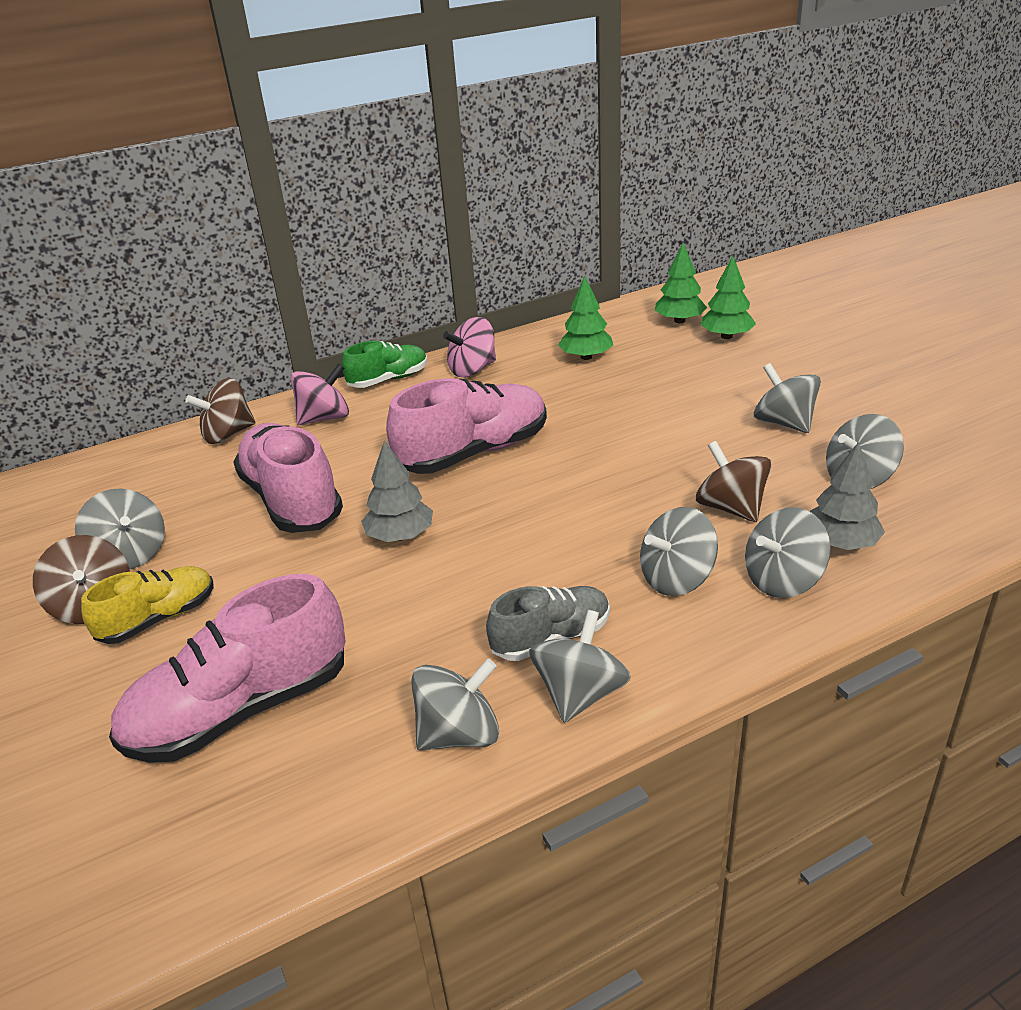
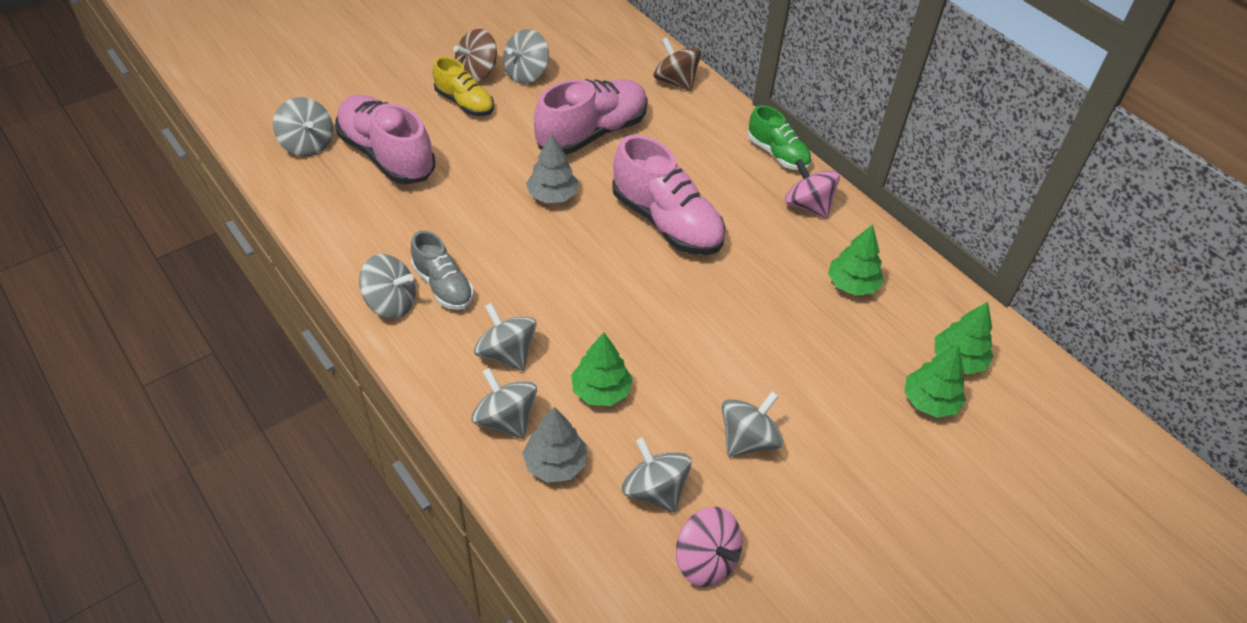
camera: 75 degrees right, 15 degrees up
pink spinning top [291,363,349,425] -> pink spinning top moved to [676,507,743,587]
grey spinning top [411,658,499,750] -> grey spinning top moved to [273,97,333,157]
brown spinning top [696,441,772,522] -> green tree [571,332,633,406]

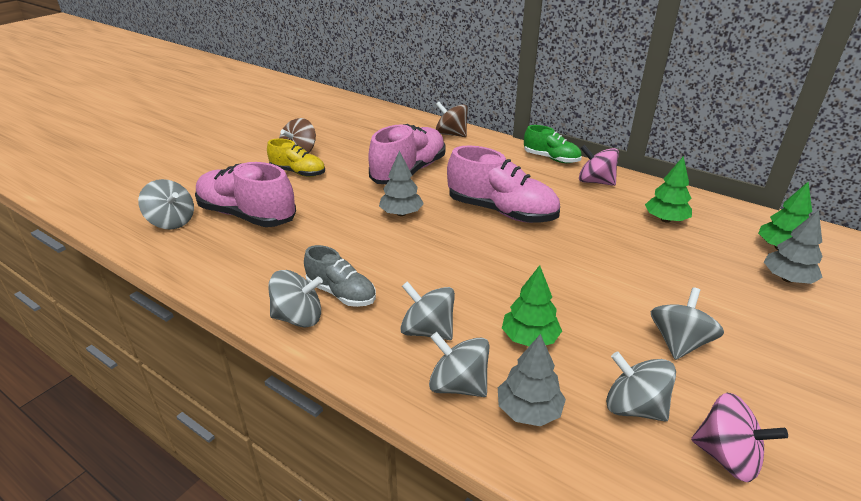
camera: 15 degrees left, 15 degrees down
grey spinning top [503,29,549,84] -> none
green tree [904,344,966,418] -> grey tree [764,210,823,284]

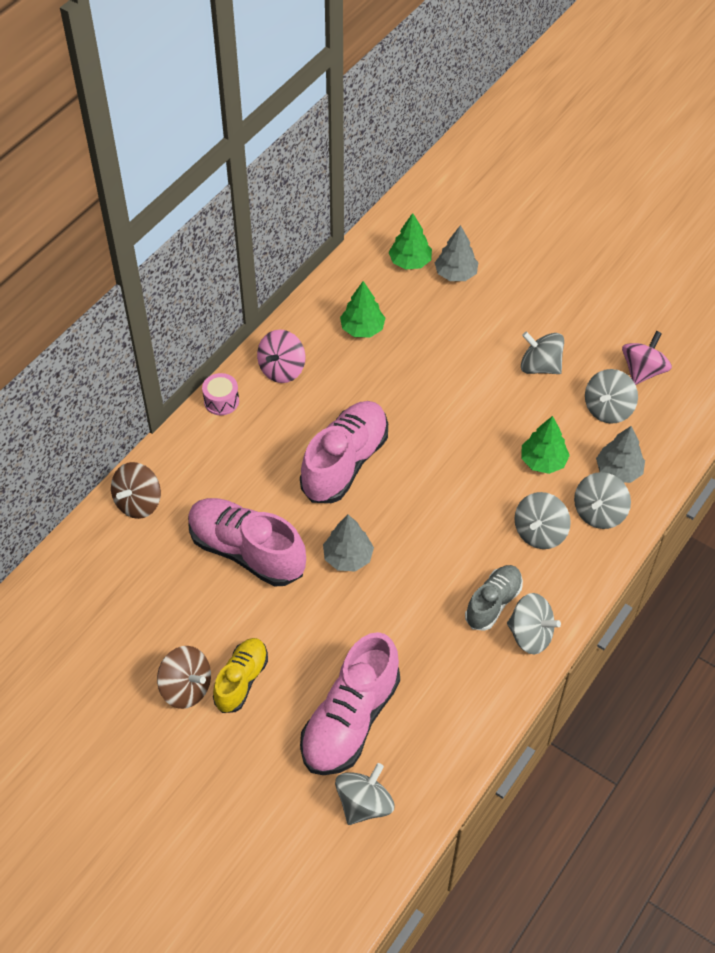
camera: 90 degrees left, 20 degrees up
grey spinning top [268,270,323,328] -> grey spinning top turned 120 degrees clockwise [507,593,561,654]
green shoe [524,125,582,163] -> pink drum [202,373,239,415]

